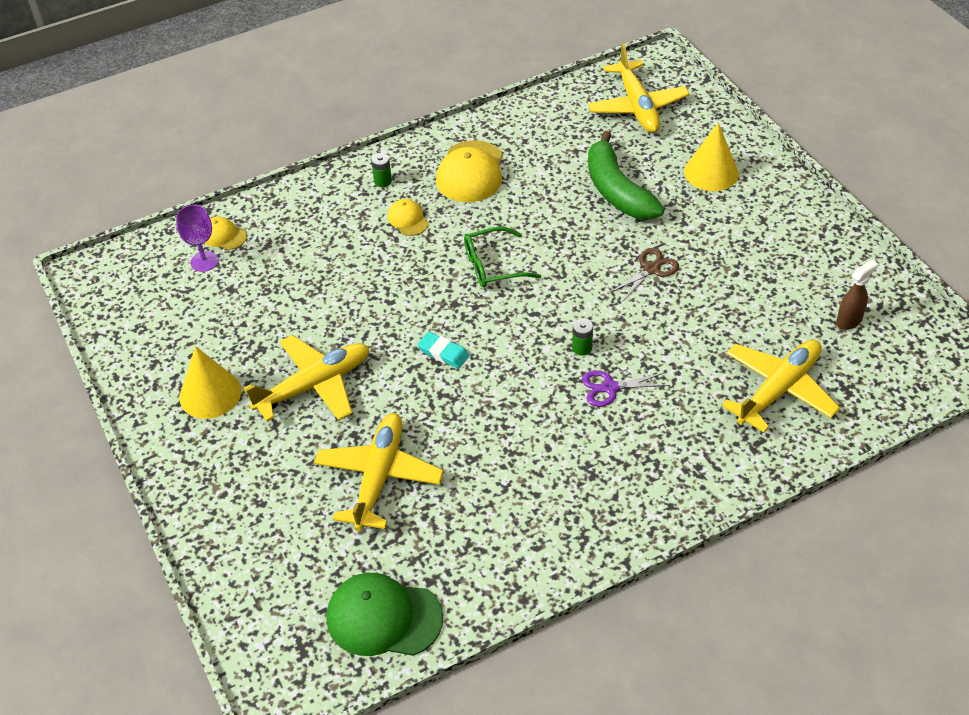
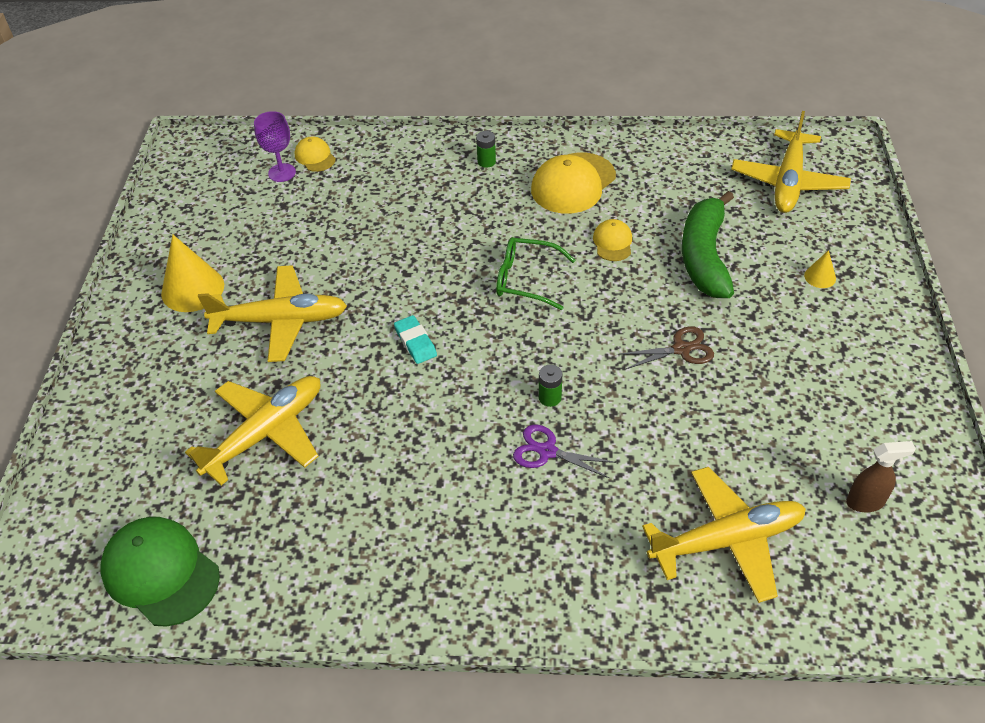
camera: 30 degrees right, 0 degrees up
yellow cap [388,199,429,236] -> yellow cap moved to [593,219,632,261]
yellow cone [684,122,739,191] -> yellow cone [804,250,836,288], size x0.49

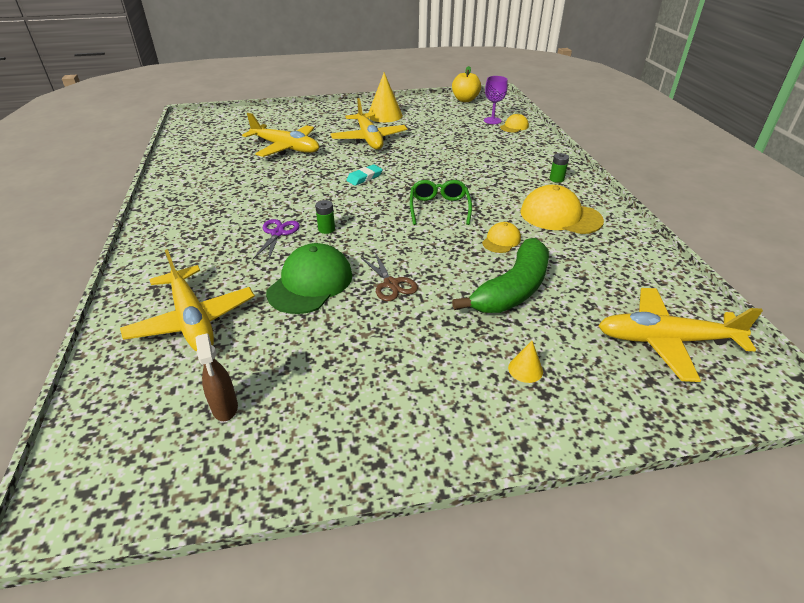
camera: 75 degrees right, 10 degrees down
green cap [100,517,220,627] -> green cap moved to [266,243,352,314]
yellow cap [593,219,632,261] -> yellow cap turned 45 degrees counterclockwise [482,222,521,253]
green banana [682,191,734,298] -> green banana turned 135 degrees clockwise [452,238,549,313]
none -> yellow apple [452,66,481,102]

